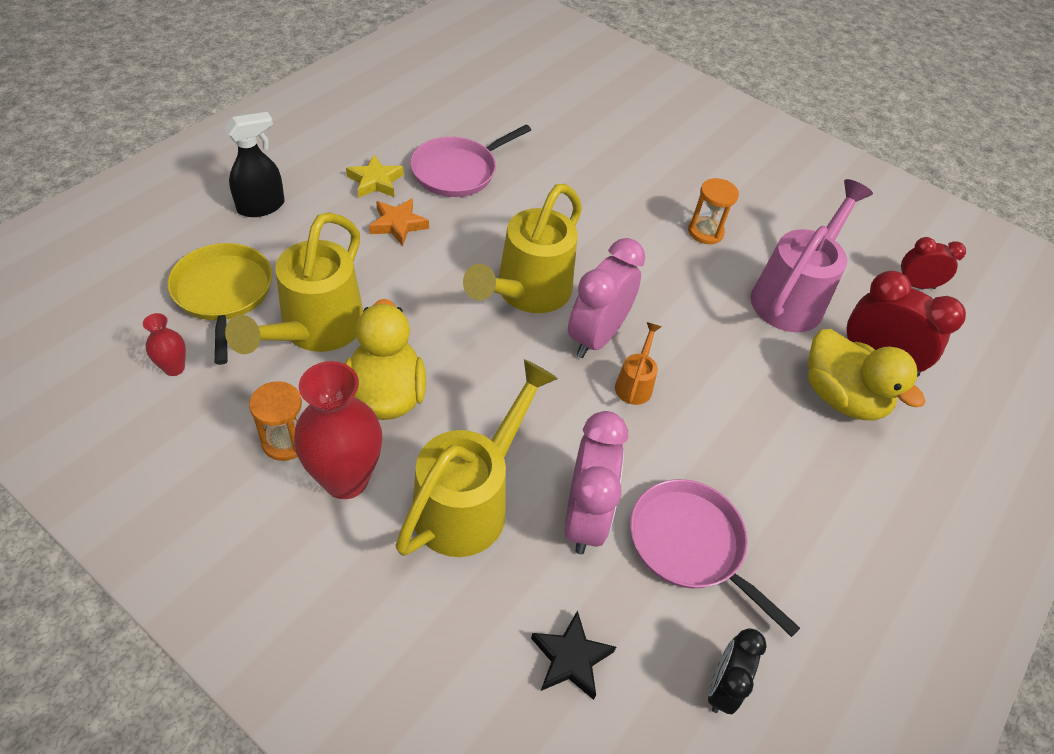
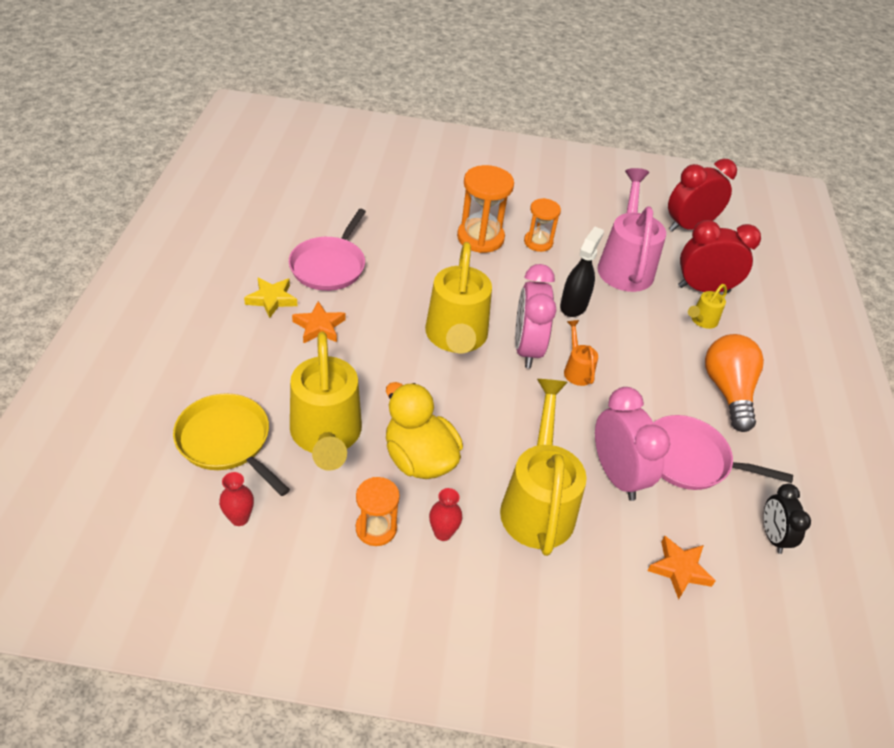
camera: 30 degrees left, 5 degrees down
black spray bottle [224,112,285,217] -> black spray bottle moved to [560,227,604,317]
red vase [294,361,382,499] -> red vase [429,488,462,541], size x0.47
black star [531,610,616,700] -> orange star [647,536,716,600]
yellow duck [808,329,925,420] -> yellow watering can [688,284,727,329]
red clock [901,237,966,289] -> red clock [668,159,737,232], size x1.66
none -> orange hourglass [457,165,514,253]
none -> orange light bulb [705,334,764,432]

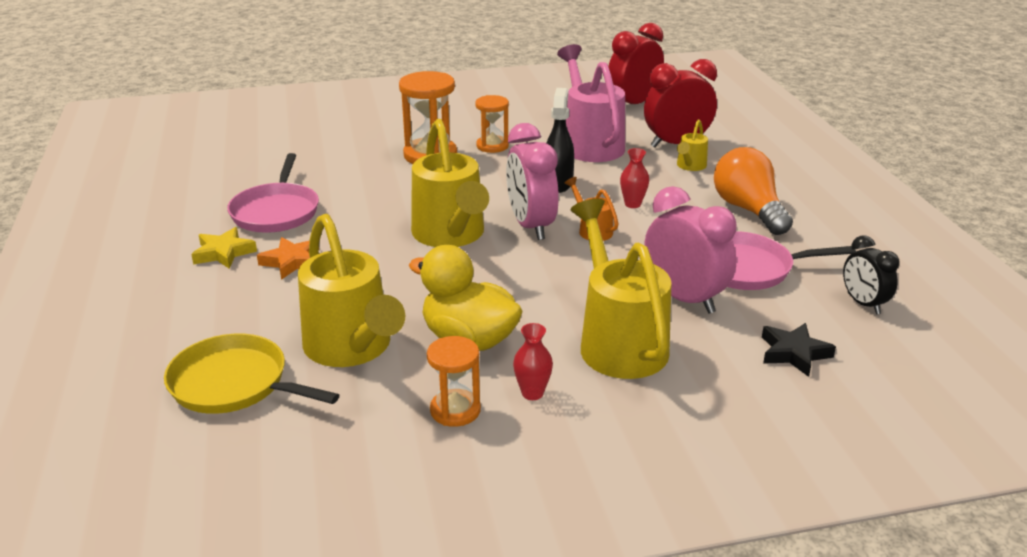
camera: 15 degrees left, 15 degrees down
red vase [219,472,254,526] -> red vase moved to [620,148,649,208]
orange star [647,536,716,600] -> black star [762,323,836,377]

